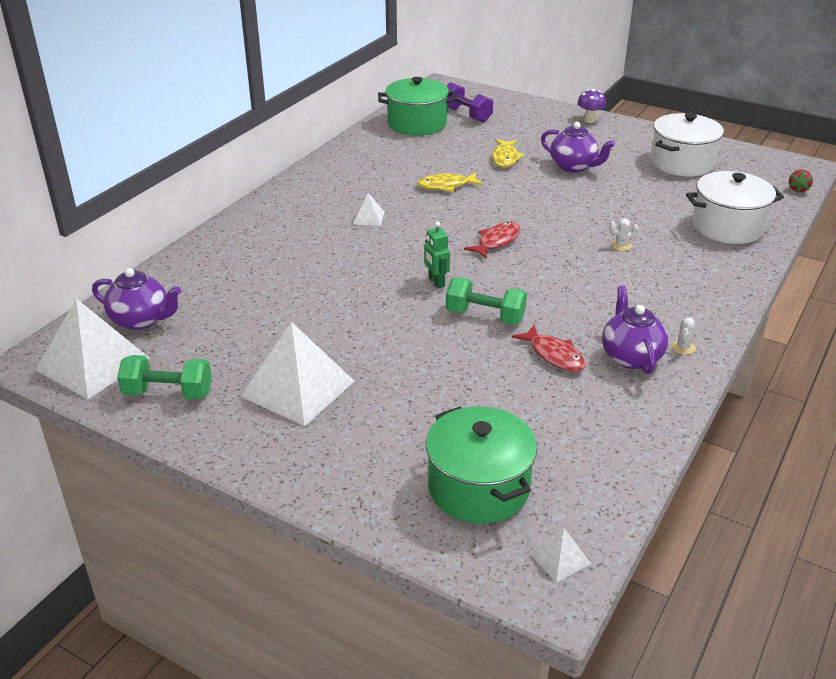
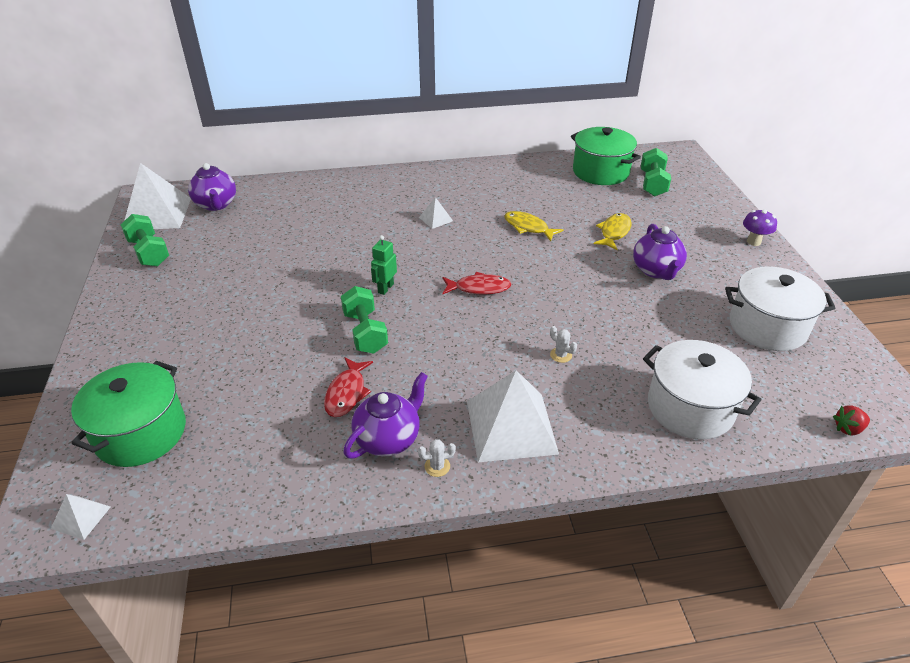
camera: 50 degrees right, 5 degrees up
white pyramid [241,322,354,426] -> white pyramid moved to [467,370,559,462]
purple dumbbell [447,82,493,123] -> green dumbbell [641,148,671,197]
yellow fish [492,139,524,168] -> yellow fish turned 150 degrees clockwise [594,213,631,250]

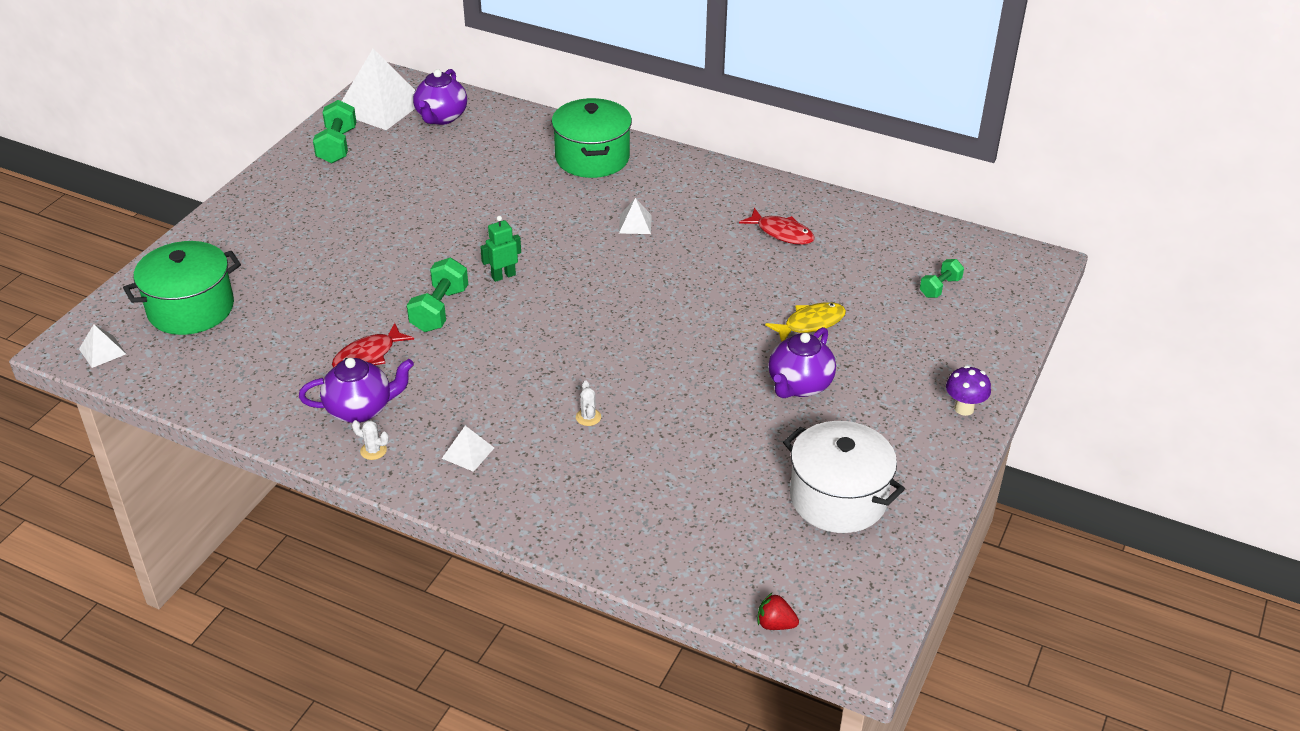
camera: 35 degrees right, 0 degrees up
red fish [442,272,511,295] -> red fish moved to [739,208,815,245]
white pyramid [467,370,559,462] -> white pyramid [442,426,494,472], size x0.45
yellow fish [504,211,564,241] -> none
green pot [571,127,641,185] -> green pot moved to [551,98,632,178]
green dumbbell [641,148,671,197] -> green dumbbell [920,259,964,298], size x0.62
white pot [643,340,761,439] -> none

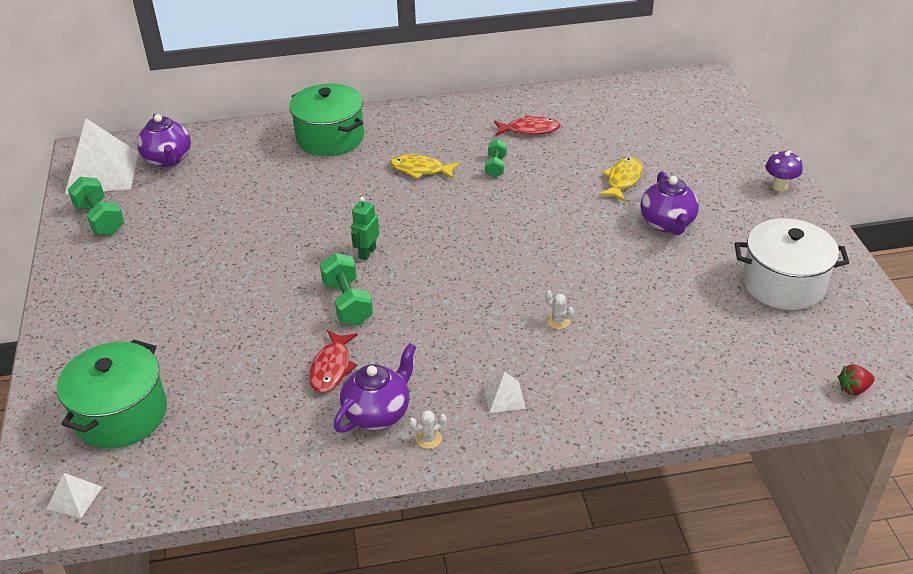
camera: 35 degrees left, 0 degrees up
white pyramid [619,198,652,234] -> yellow fish [390,154,460,179]
green dumbbell [920,259,964,298] -> green dumbbell moved to [485,139,507,178]

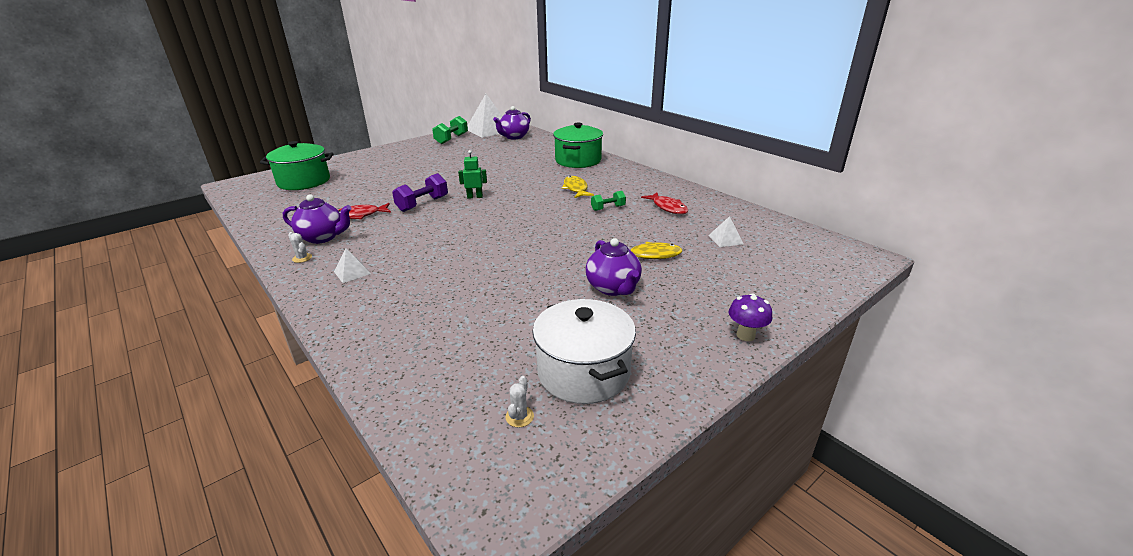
camera: 60 degrees right, 10 degrees down
white pyramid [46,473,102,518] -> white pyramid moved to [708,216,744,247]
green dumbbell [320,253,373,325] -> purple dumbbell [392,173,448,212]
white cactus [545,290,574,329] -> white cactus moved to [506,376,534,427]
purple teapot [640,171,699,235] -> purple teapot turned 75 degrees counterclockwise [586,238,642,296]
red strawberry [837,365,875,395] -> none

